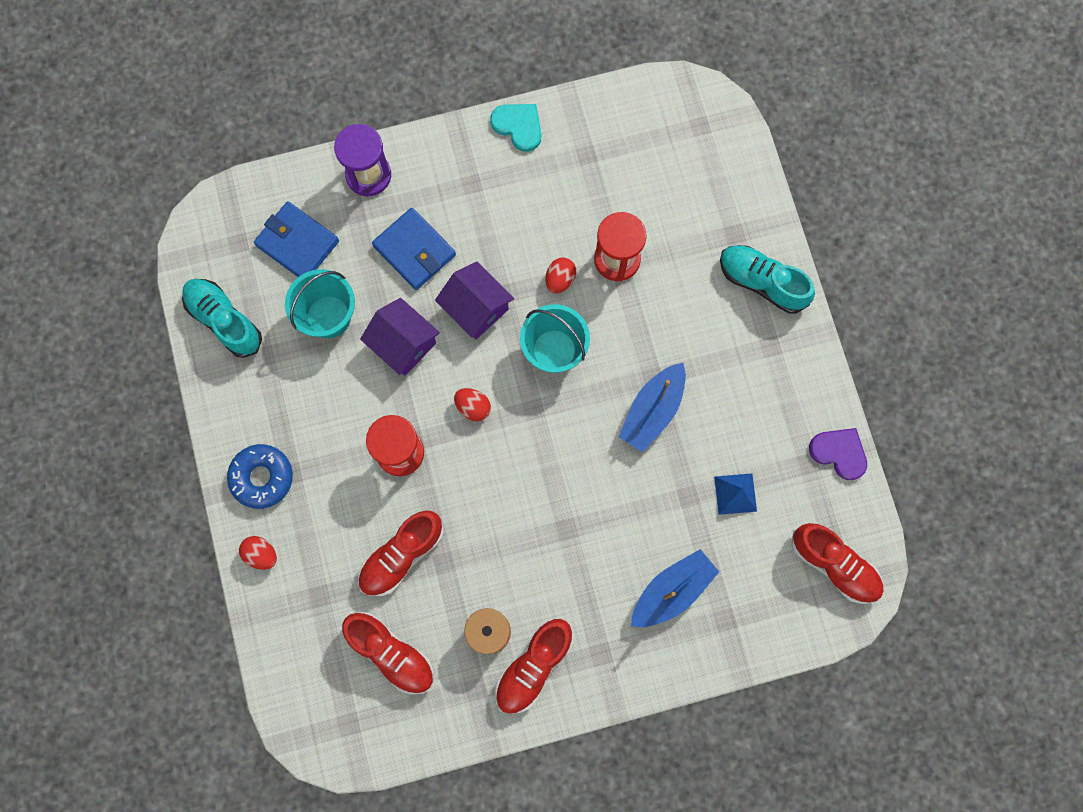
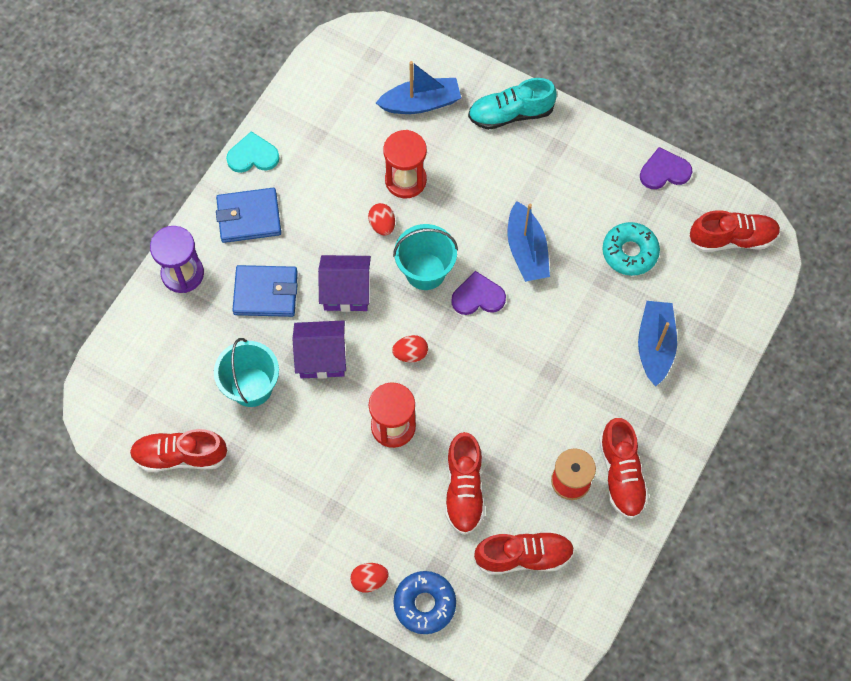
camera: 45 degrees left, 10 degrees down
turquoise shoe [182,279,262,358] -> red shoe [130,429,229,472]
blue donut [227,444,293,509] -> blue donut moved to [393,571,456,634]
blue wallet [254,201,339,277] -> blue wallet moved to [216,188,281,243]
blue pyramid [714,473,757,515] -> turquoise donut [602,222,660,276]
none -> blue boat [376,61,461,114]
none -> purple heart [451,271,506,315]

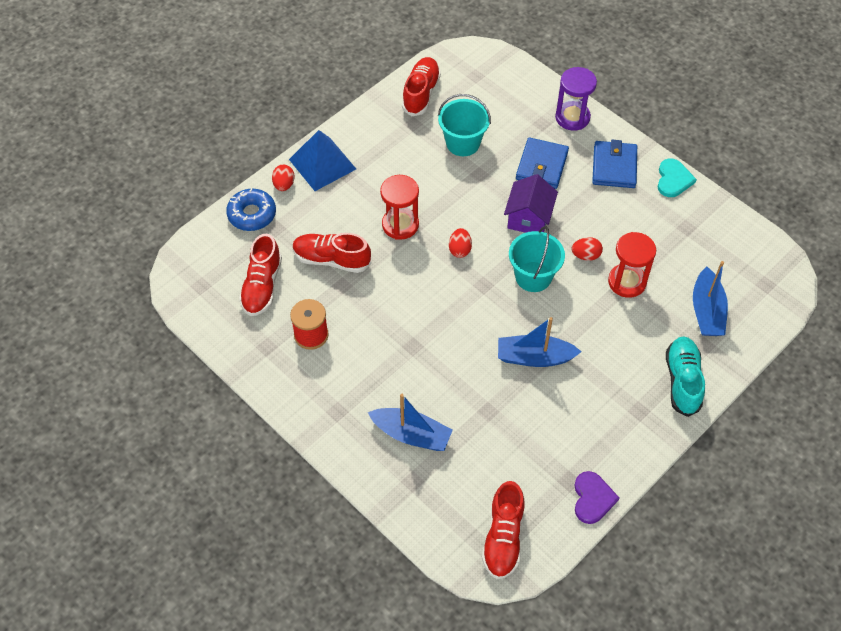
camera: 105 degrees right, 10 degrees down
purple house [292,320,346,379] -> none
purple heart [451,271,506,315] -> none
red shoe [599,418,649,519] -> none
turquoise donut [602,222,660,276] -> none
none -> blue pyramid [289,130,356,191]

